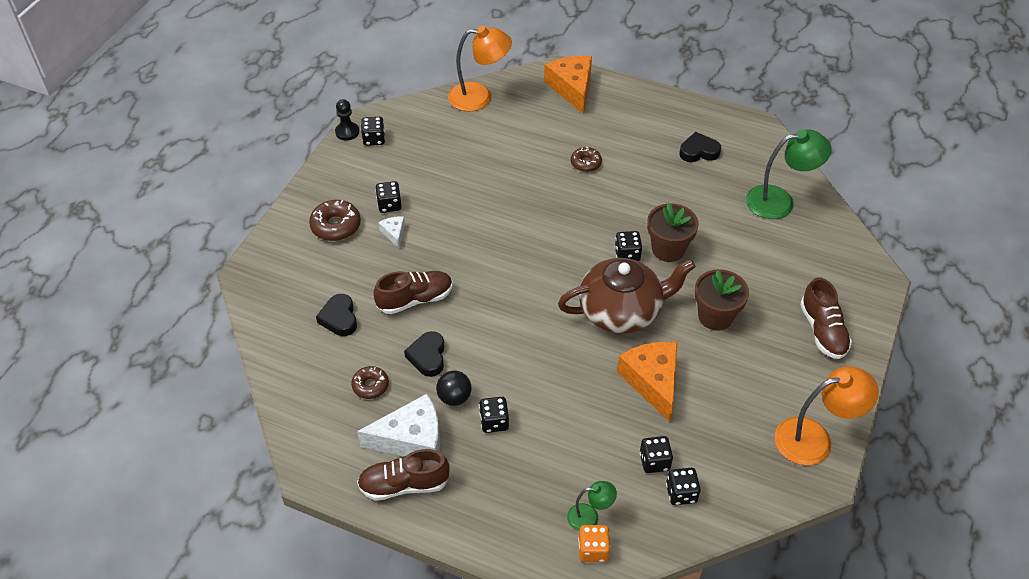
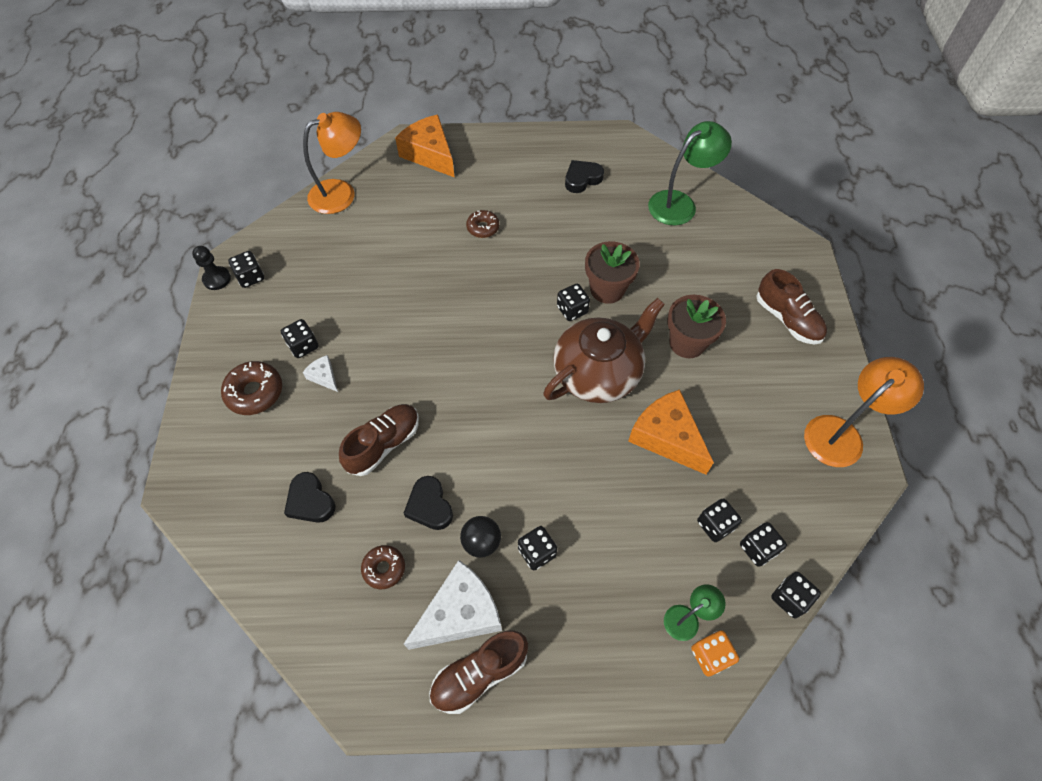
camera: 25 degrees left, 10 degrees up
none -> black dice [771,572,821,618]

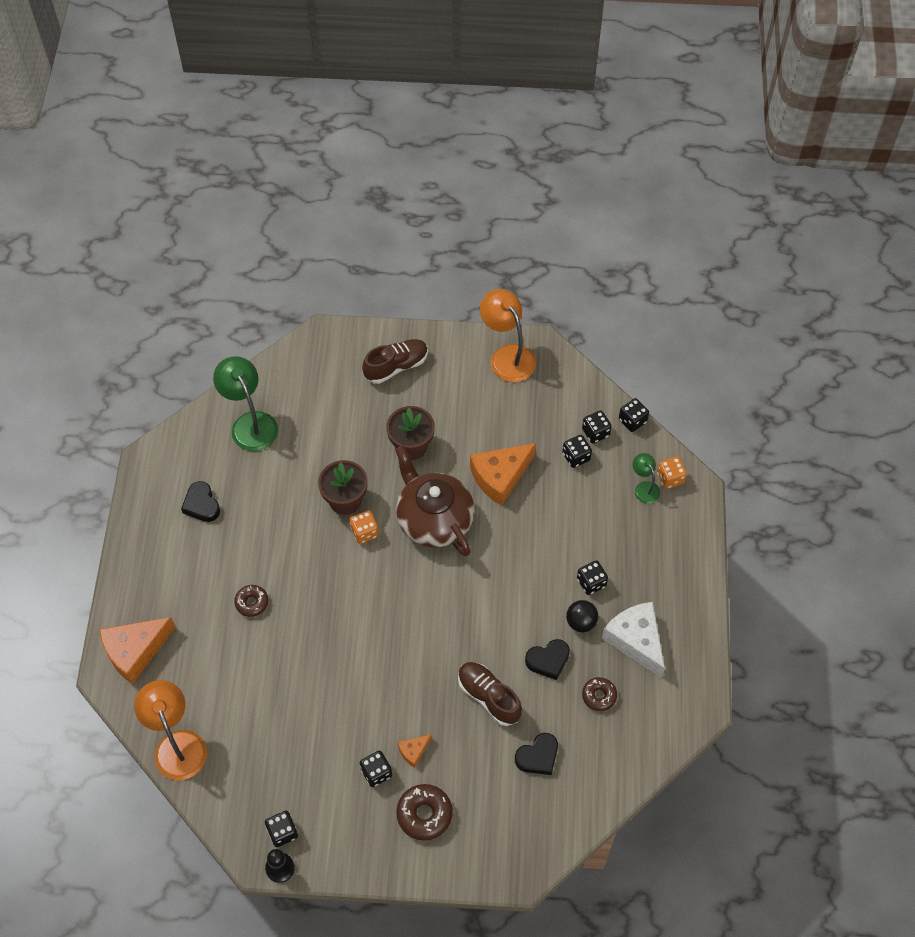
camera: 85 degrees left, 0 degrees up
white cheese [303,355,338,392] -> orange cheese [397,734,432,768]
brown shoe [429,631,528,714] -> none
black dice [557,284,590,321] -> orange dice [350,510,379,544]

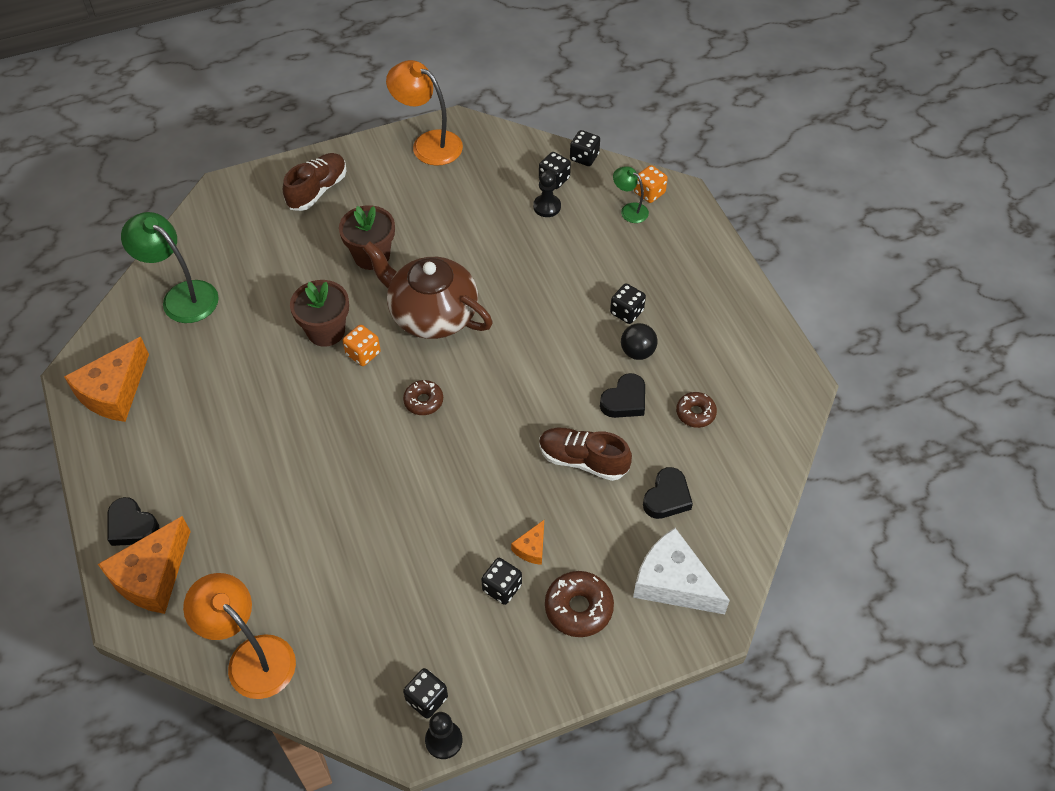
camera: 25 degrees left, 5 degrees down
black heart [181,481,220,522] -> black heart moved to [108,497,160,546]
brown donut [234,585,269,617] -> brown donut moved to [403,380,443,415]
orange cheese [470,443,536,506] -> orange cheese moved to [64,337,149,422]
black dice [562,435,592,468] -> black pawn [533,171,561,217]
white cheese [602,602,665,678] -> white cheese moved to [633,528,730,614]

